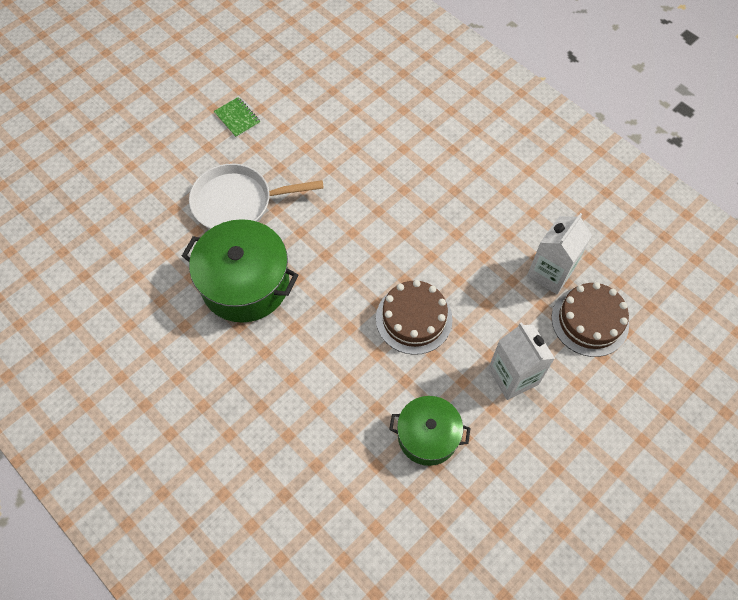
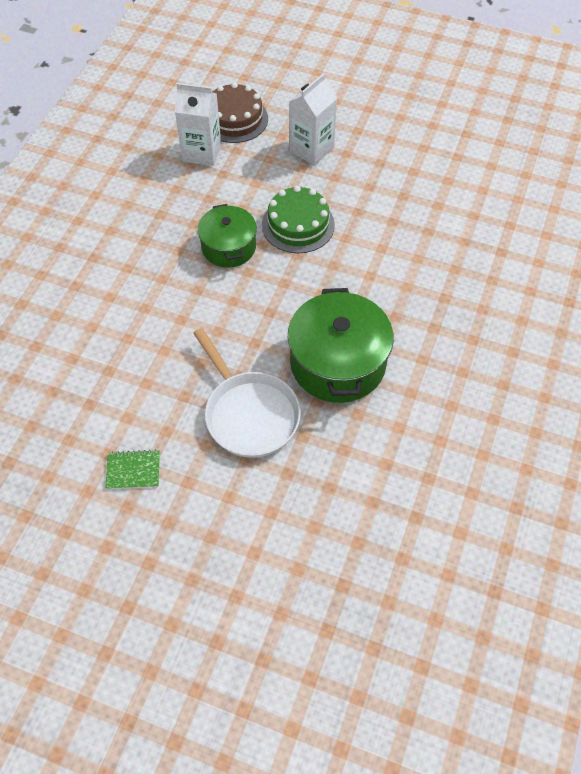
camera: 115 degrees left, 5 degrees down
green notebook [214,97,260,138] -> green notebook turned 60 degrees clockwise [105,450,160,489]
brown cake [376,280,453,355] -> green cake [262,186,335,253]
green pot [389,396,470,466] -> green pot moved to [197,204,257,268]

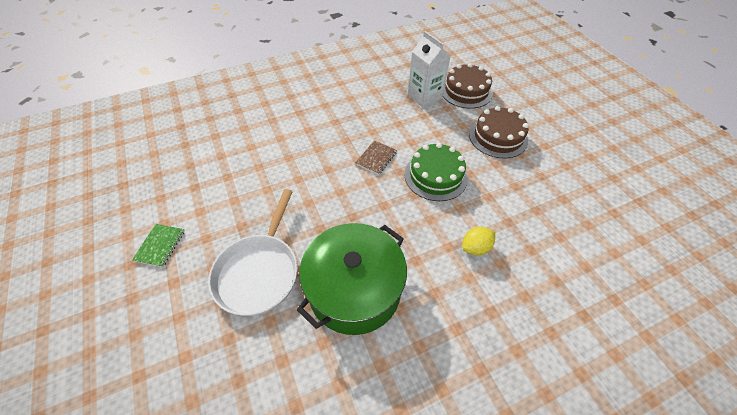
camera: 45 degrees right, 5 degrees down
green notebook [105,450,160,489] -> green notebook turned 60 degrees clockwise [132,224,185,267]
green pot [197,204,257,268] -> brown notebook [355,141,397,175]
white carton [289,73,337,166] -> brown cake [469,106,529,158]
none -> yellow lemon [462,227,495,255]

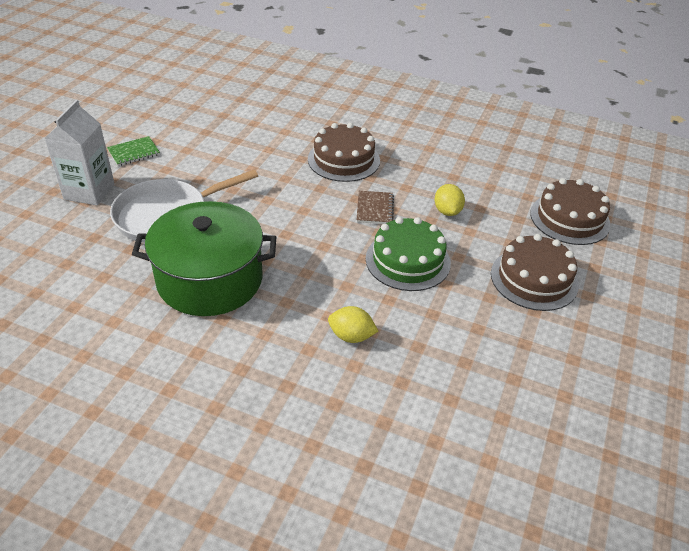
camera: 45 degrees right, 10 degrees down
brown notebook [355,141,397,175] -> brown notebook turned 75 degrees counterclockwise [357,191,394,224]
white carton [408,31,451,108] -> white carton moved to [44,100,115,205]
none -> brown cake [308,123,380,182]
none -> yellow lemon [435,184,465,216]

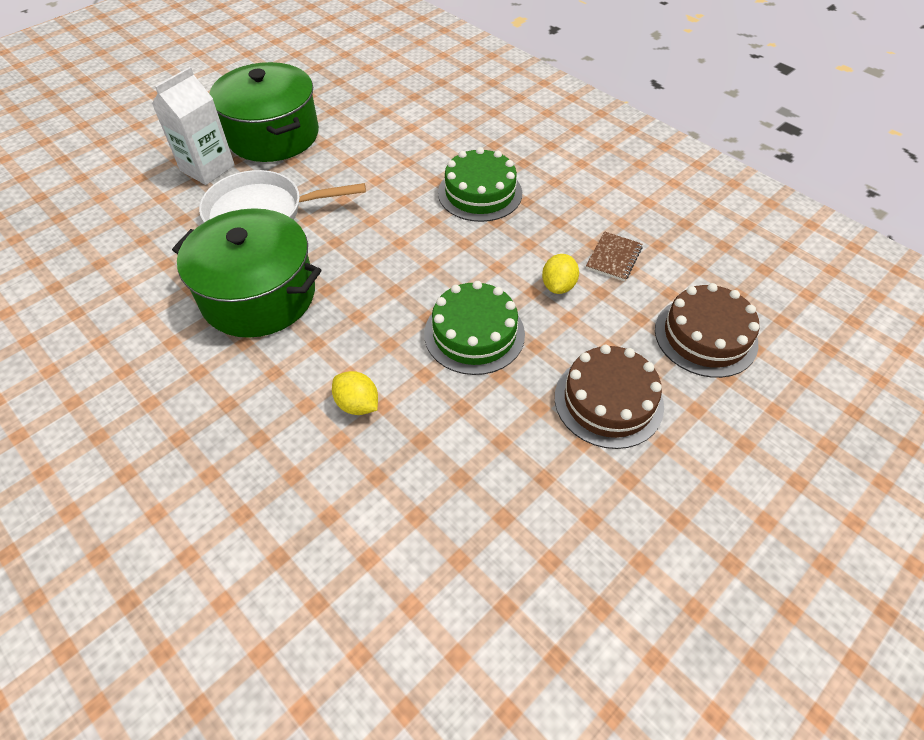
camera: 25 degrees right, 10 degrees up
green notebook [107,136,160,166] -> green pot [209,62,319,162]
brown cake [308,123,380,182] -> green cake [438,147,522,222]
brown notebook [357,191,394,224] -> brown notebook moved to [586,231,642,281]

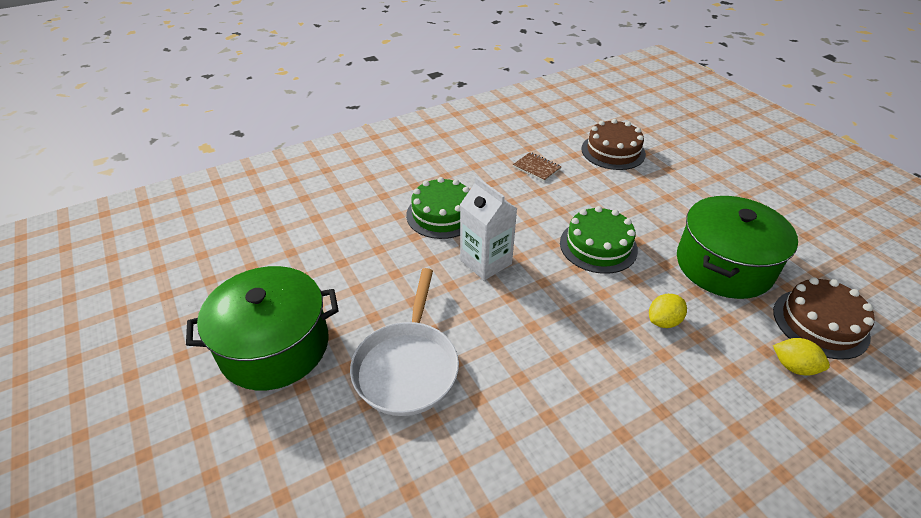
camera: 75 degrees left, 10 degrees down
white carton [152,67,235,185] -> white carton moved to [460,176,517,280]
green pot [172,208,321,338] -> green pot moved to [677,196,798,299]
yellow lemon [542,254,579,294] -> yellow lemon moved to [773,338,830,376]
brown cake [555,345,664,449] -> brown cake moved to [773,277,875,360]

